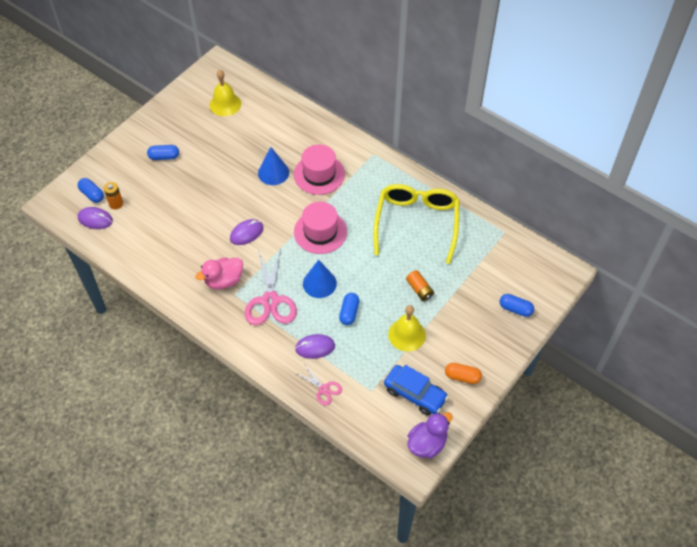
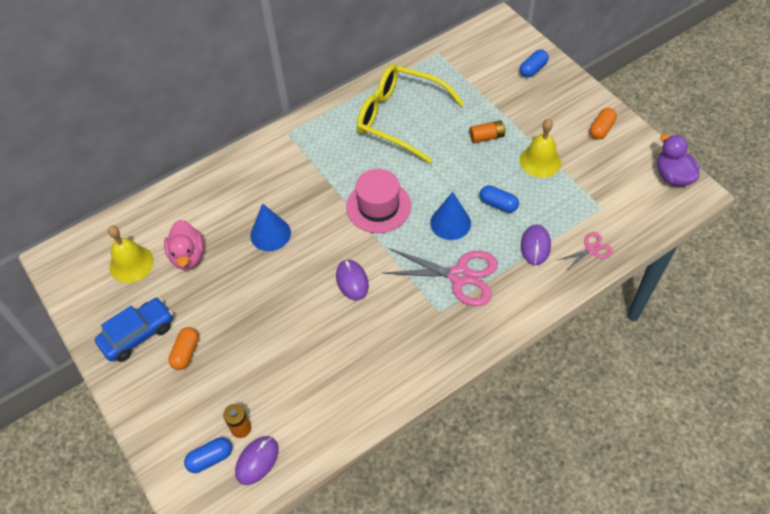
camera: 70 degrees left, 0 degrees up
blue capsule [147,145,179,160] -> orange capsule [168,327,199,370]
pink duck [196,257,243,290] -> pink duck moved to [164,220,204,270]
pink hat [294,144,345,195] -> none
blue car [384,365,449,416] -> blue car moved to [95,298,173,362]

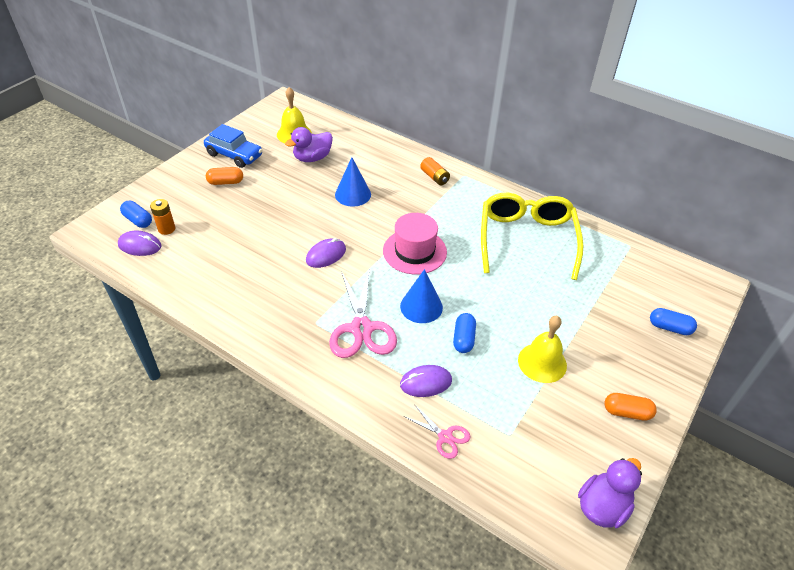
camera: 65 degrees right, 10 degrees down
pink duck [164,220,204,270] -> purple duck [285,127,333,162]
orange battery [469,120,506,143] -> orange battery moved to [420,157,450,185]

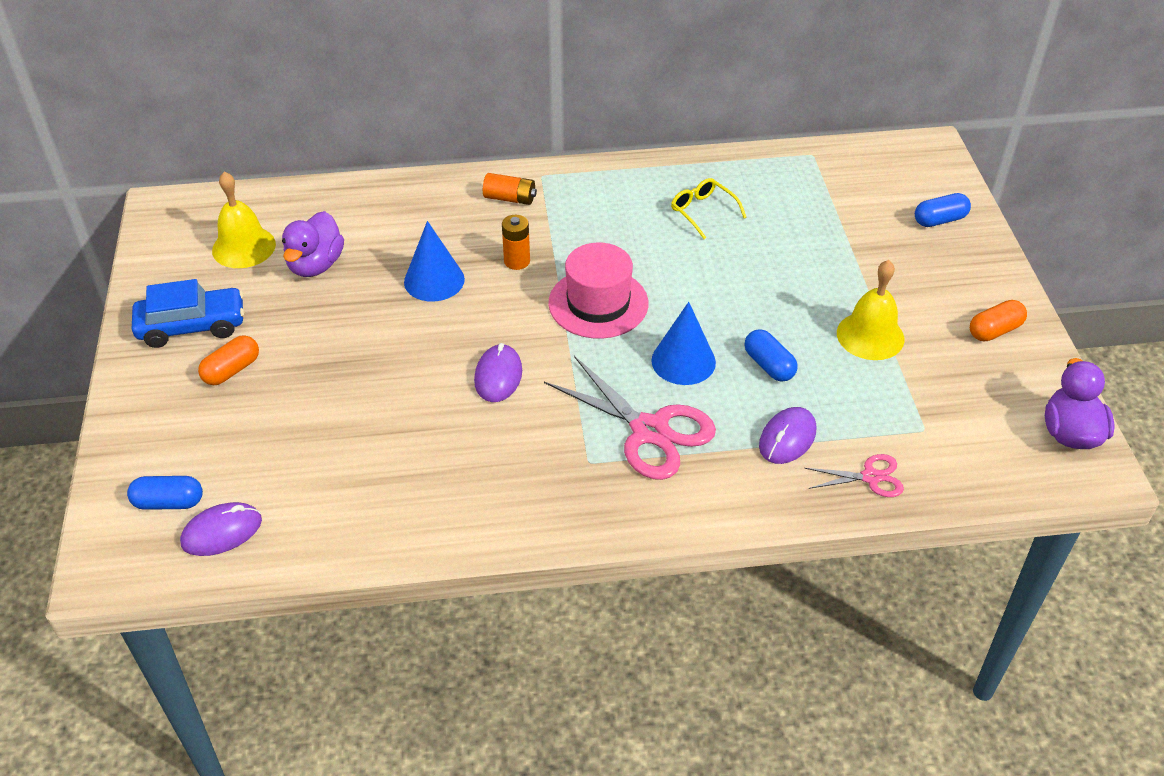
camera: 40 degrees left, 0 degrees up
orange battery [150,199,175,235] -> orange battery moved to [502,215,530,270]
yellow glasses [481,193,583,280] -> yellow glasses [671,178,747,239], size x0.43

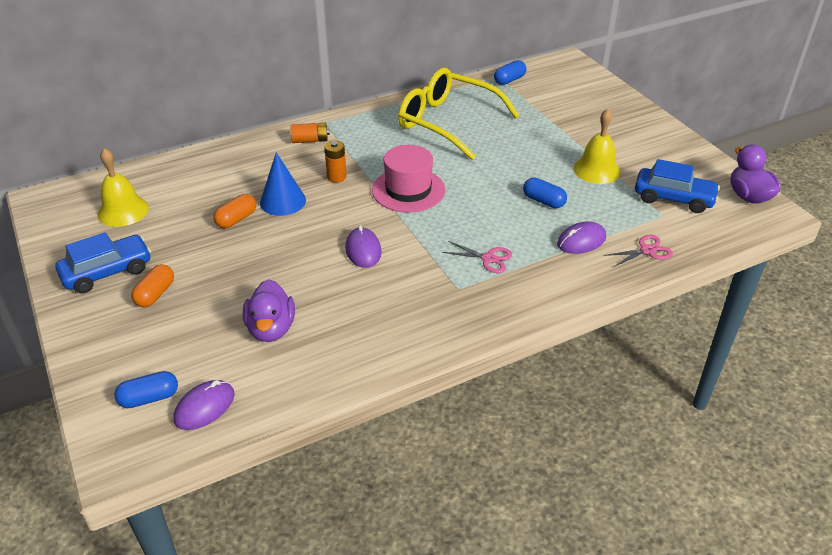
camera: 20 degrees left, 5 degrees down
purple duck [282,211,344,277] -> purple duck moved to [243,279,295,342]
pink scissors [544,356,716,480] -> pink scissors [442,241,512,273], size x0.51
blue cone [651,302,716,385] -> none
yellow glasses [671,178,747,239] -> yellow glasses [398,68,520,160], size x2.34
purple mouse [759,407,816,464] -> purple mouse turned 45 degrees clockwise [557,221,606,254]
blue capsule [915,193,971,227] -> blue capsule moved to [494,60,526,85]
orange capsule [970,300,1027,341] -> orange capsule moved to [213,194,256,228]
none -> blue car [635,159,720,213]

